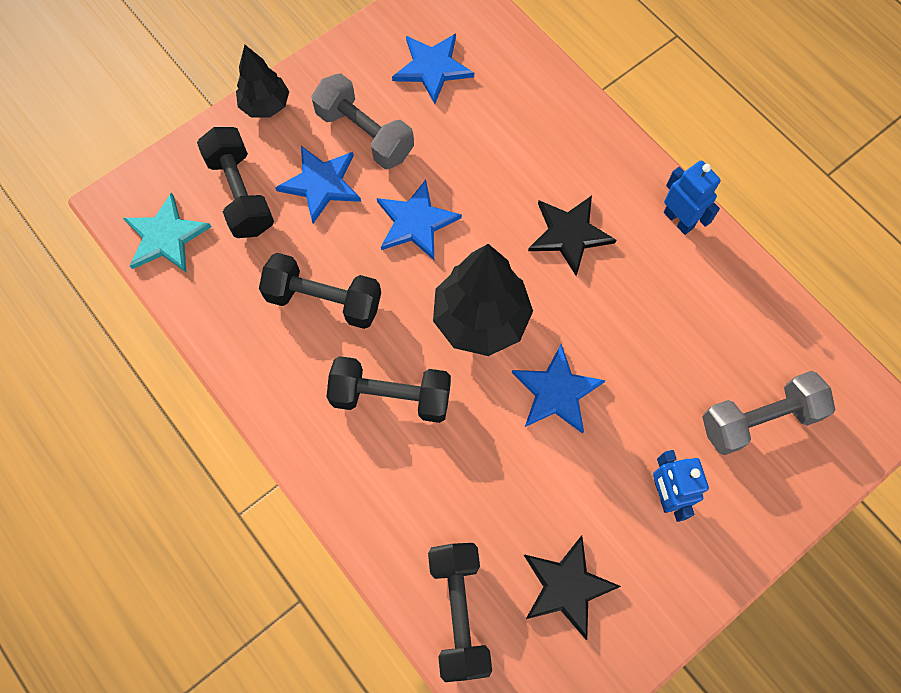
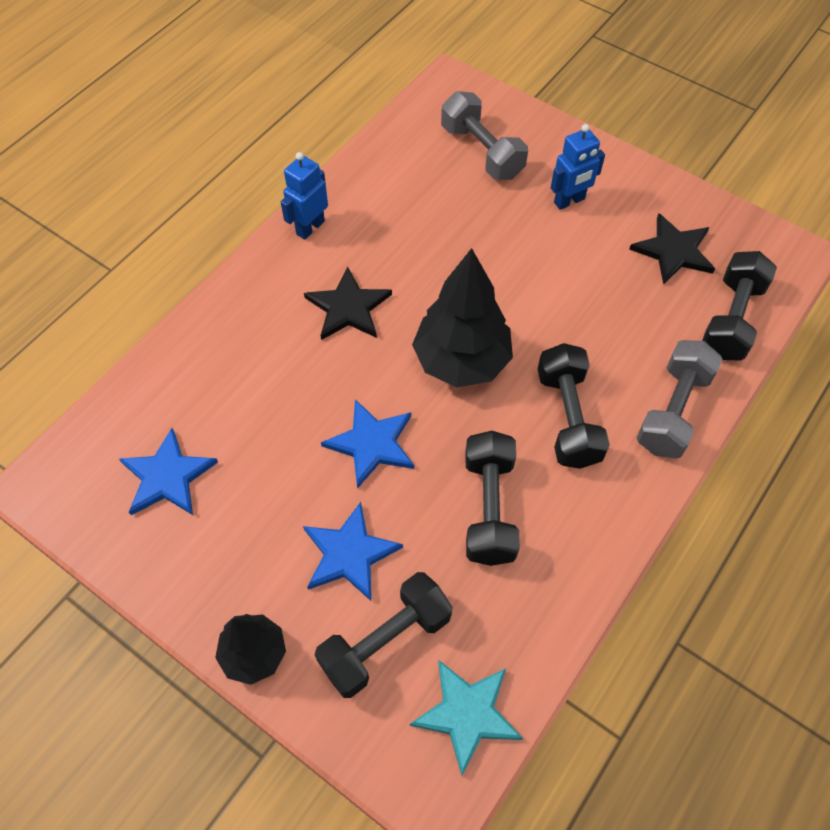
camera: 105 degrees left, 10 degrees down
grey dumbbell [311,73,414,169] -> grey dumbbell moved to [637,340,723,459]
black dumbbell [428,543,492,682] -> black dumbbell turned 45 degrees counterclockwise [702,251,777,361]
blue star [512,344,605,434] -> none

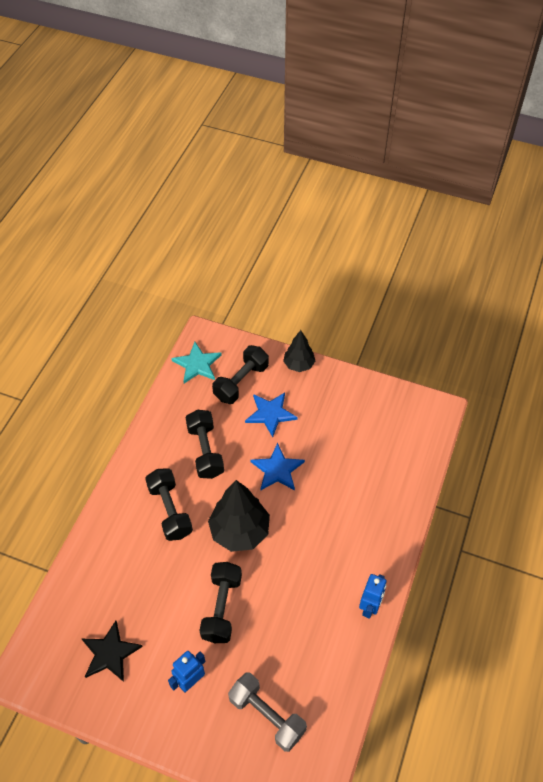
camera: 165 degrees right, 5 degrees down
blue star [119,428,218,515] -> none
black star [304,266,392,340] -> none
grey dumbbell [637,340,723,459] -> none
black dumbbell [702,251,777,361] -> black dumbbell moved to [199,562,242,643]

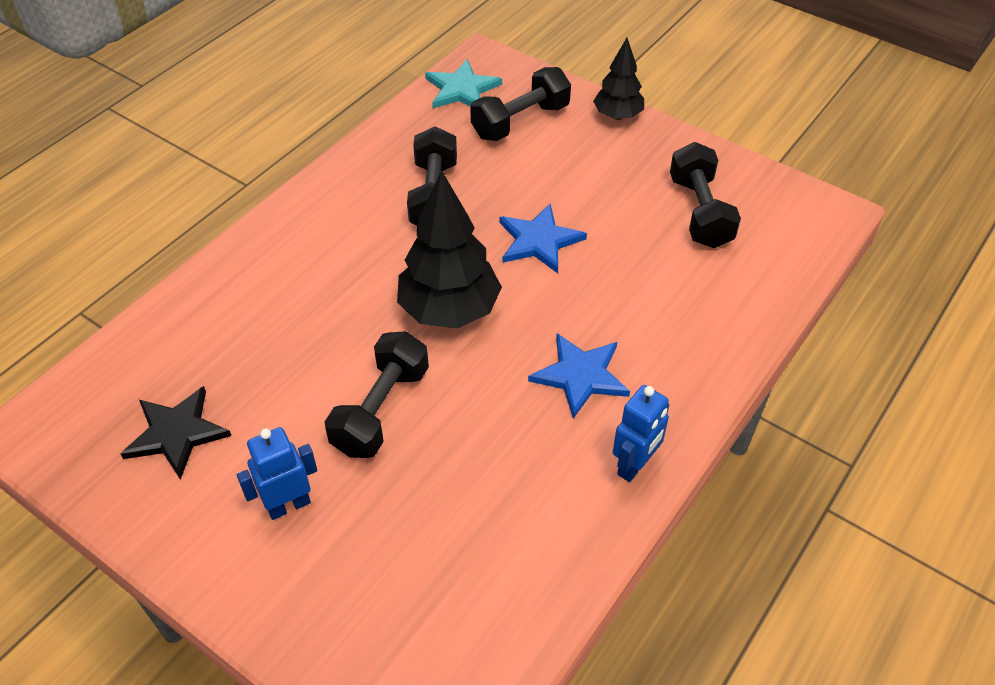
camera: 15 degrees right, 5 degrees down
black dumbbell [145,468,193,541] -> black dumbbell moved to [670,142,741,248]
grey dumbbell [228,672,307,752] -> none
blue star [245,392,298,437] -> blue star moved to [528,333,630,419]

